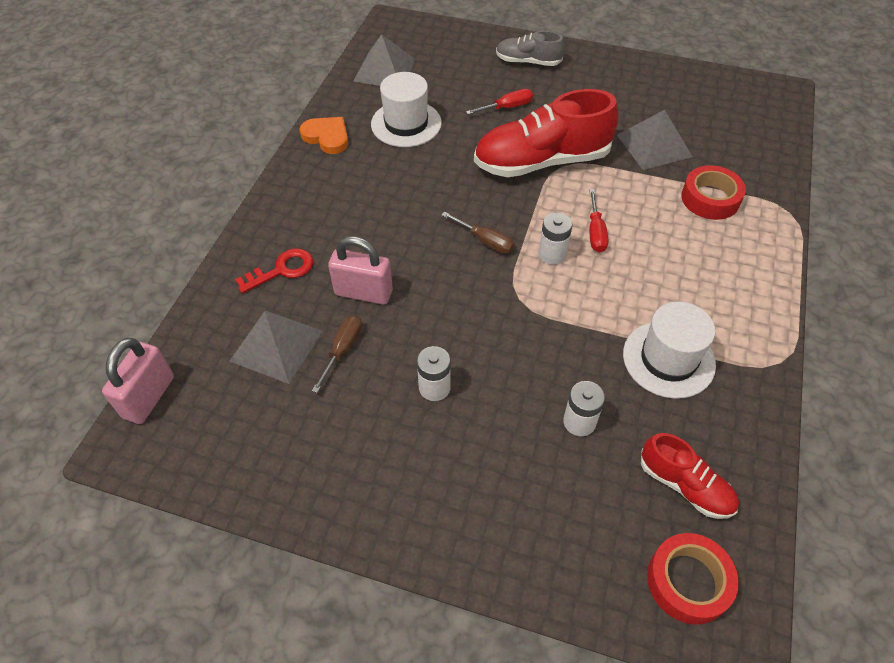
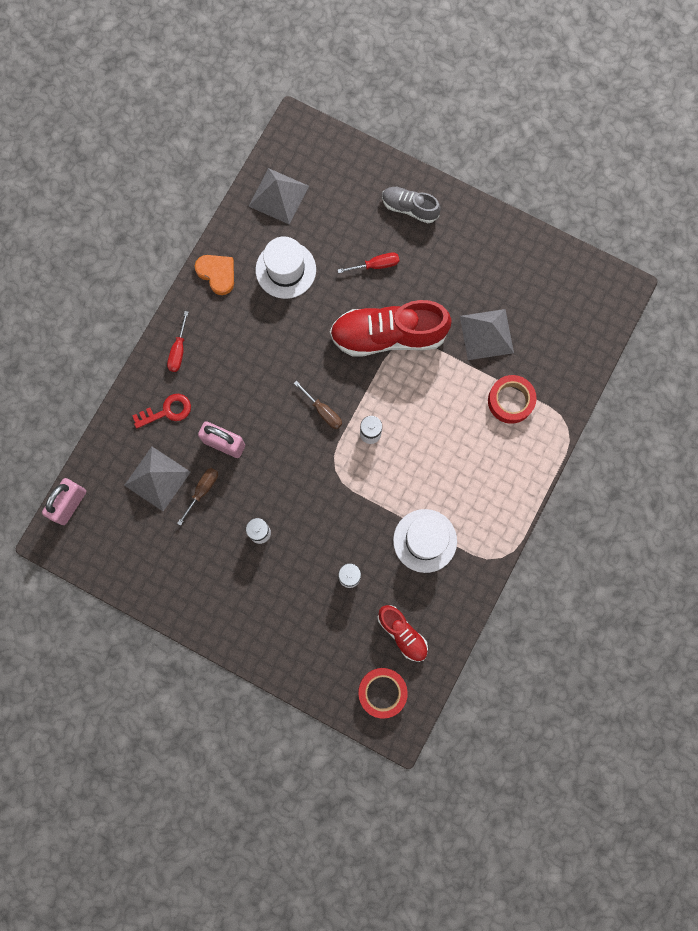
camera: 10 degrees right, 25 degrees up
red screwdriver [589,189,609,252] -> red screwdriver moved to [167,311,189,372]

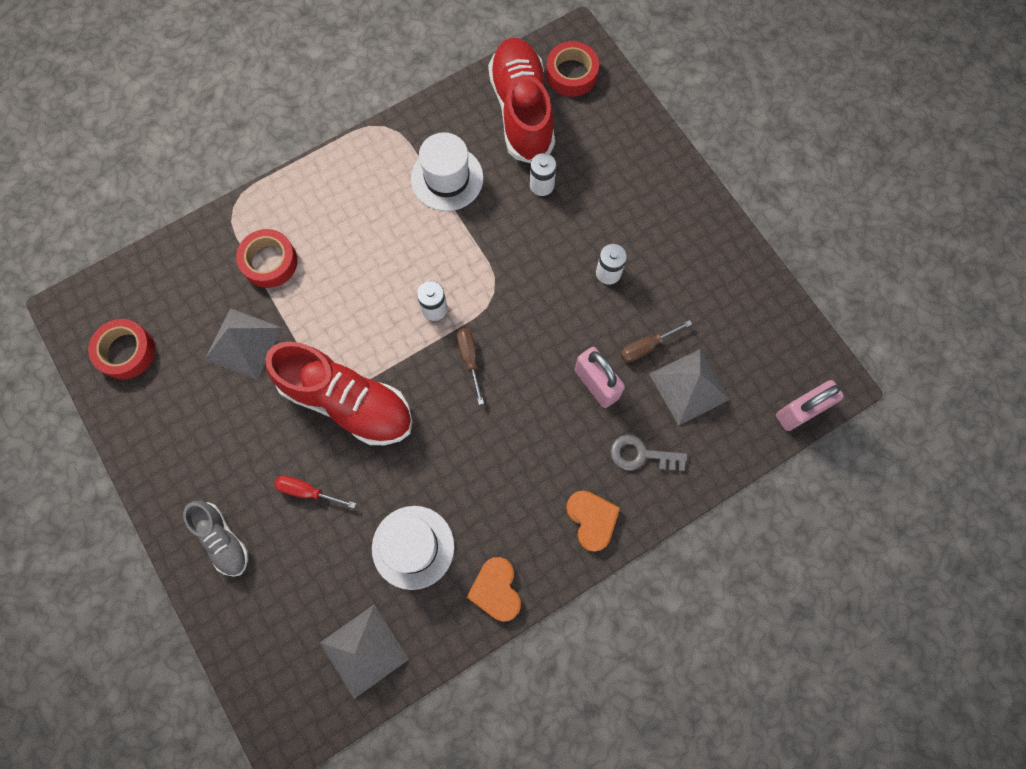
camera: 150 degrees left, 5 degrees down
red key [132,394,191,429] -> grey key [611,435,687,471]
red screwdriver [167,311,189,372] -> orange heart [566,491,620,552]
red shoe [378,605,428,662] -> red shoe [488,38,555,163], size x1.87
none -> red tape [88,319,155,379]

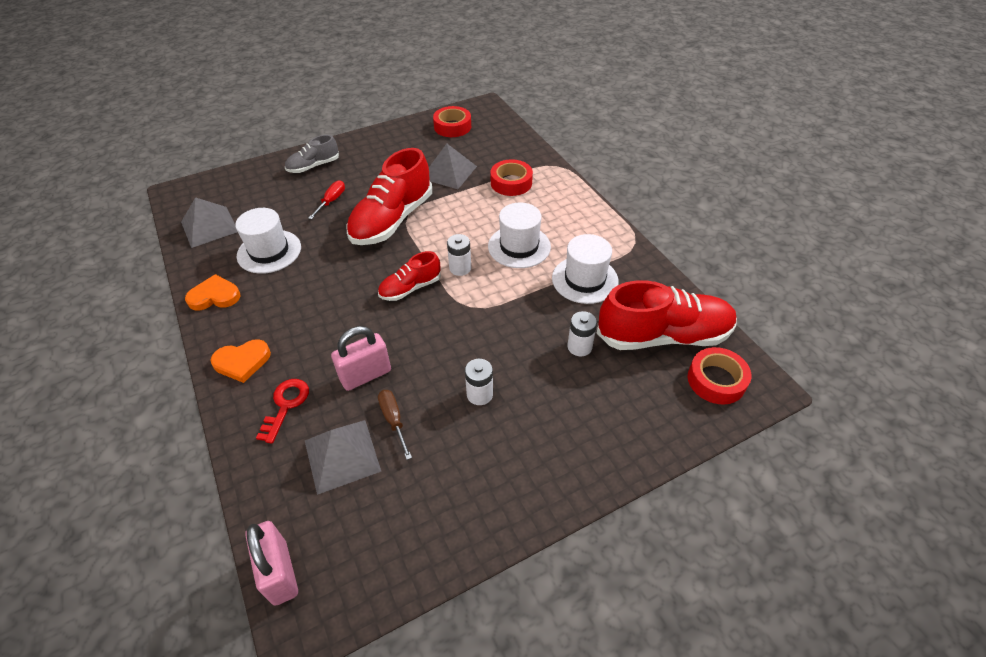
camera: 95 degrees right, 25 degrees down
brown screwdriver [457,328,484,405] -> red shoe [378,251,441,301]
grey key [611,435,687,471] -> red key [256,379,309,444]
none -> white hat [488,203,551,268]

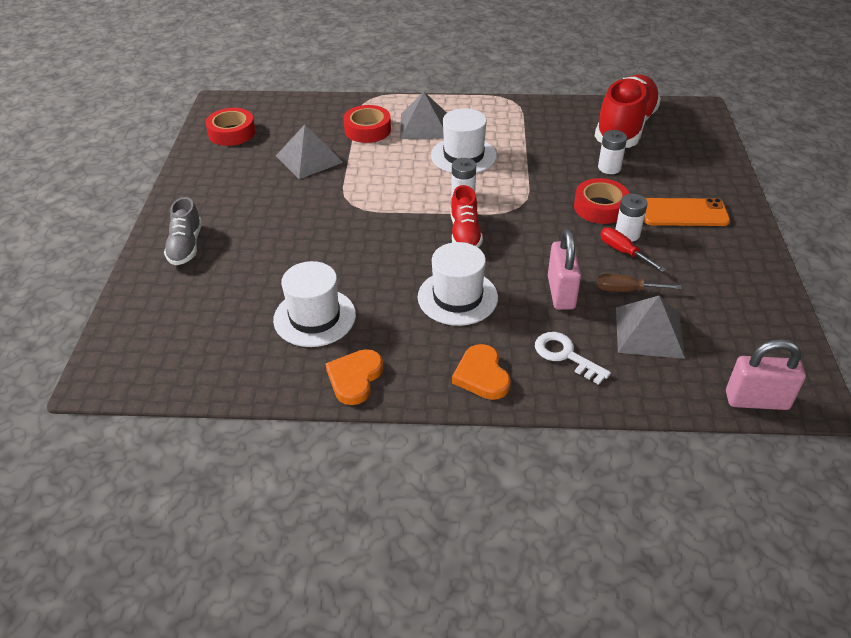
camera: 60 degrees left, 5 degrees down
grey pyramid [181,197,237,248] -> grey pyramid moved to [400,92,447,139]
orange heart [210,339,271,383] -> orange heart turned 150 degrees clockwise [452,344,511,400]
red key [256,379,309,444] -> white key [535,332,611,385]
red screwdriver [308,180,345,219] -> red screwdriver moved to [600,227,666,272]
red shoe [346,148,432,245] -> none
white hat [552,234,619,304] -> white hat moved to [418,242,498,326]
red tape [688,347,751,405] -> red tape moved to [574,178,630,224]
none -> orange phone [644,198,730,226]

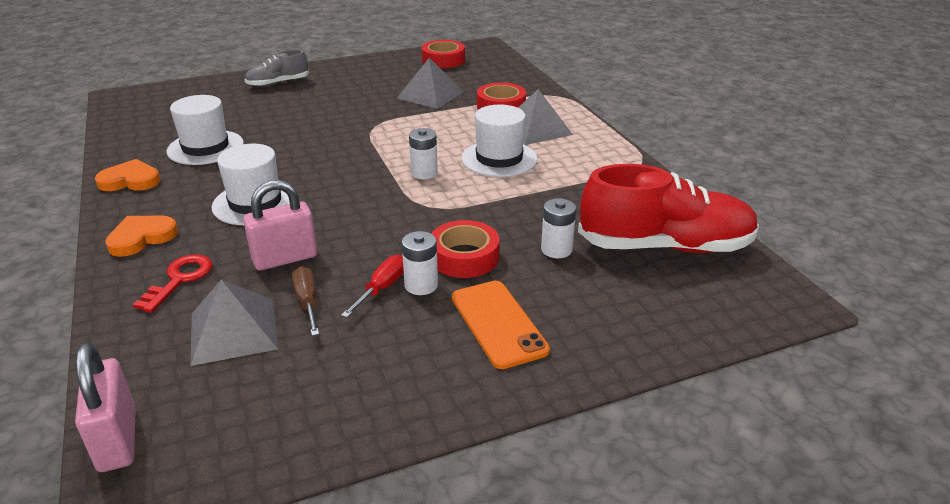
camera: 65 degrees right, 10 degrees down
red shoe [451,185,483,247] -> none
white key [535,332,611,385] -> red key [133,254,213,313]

